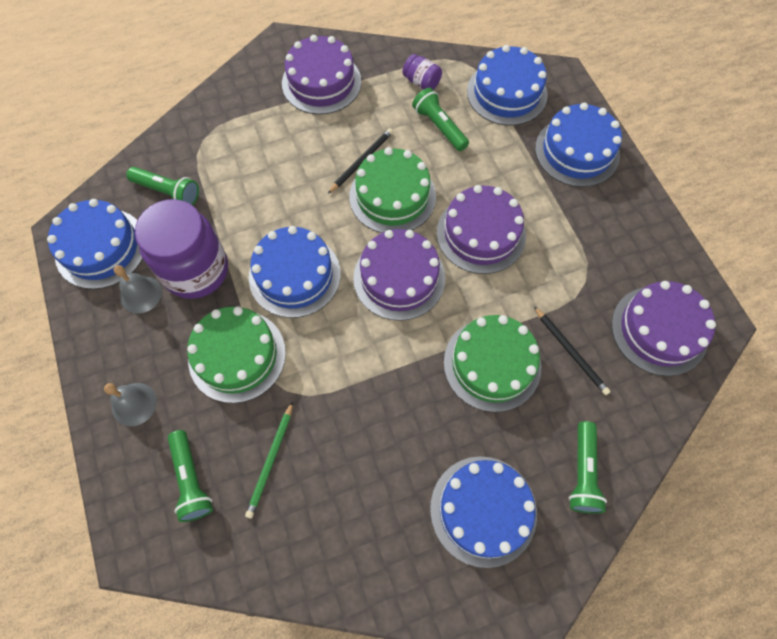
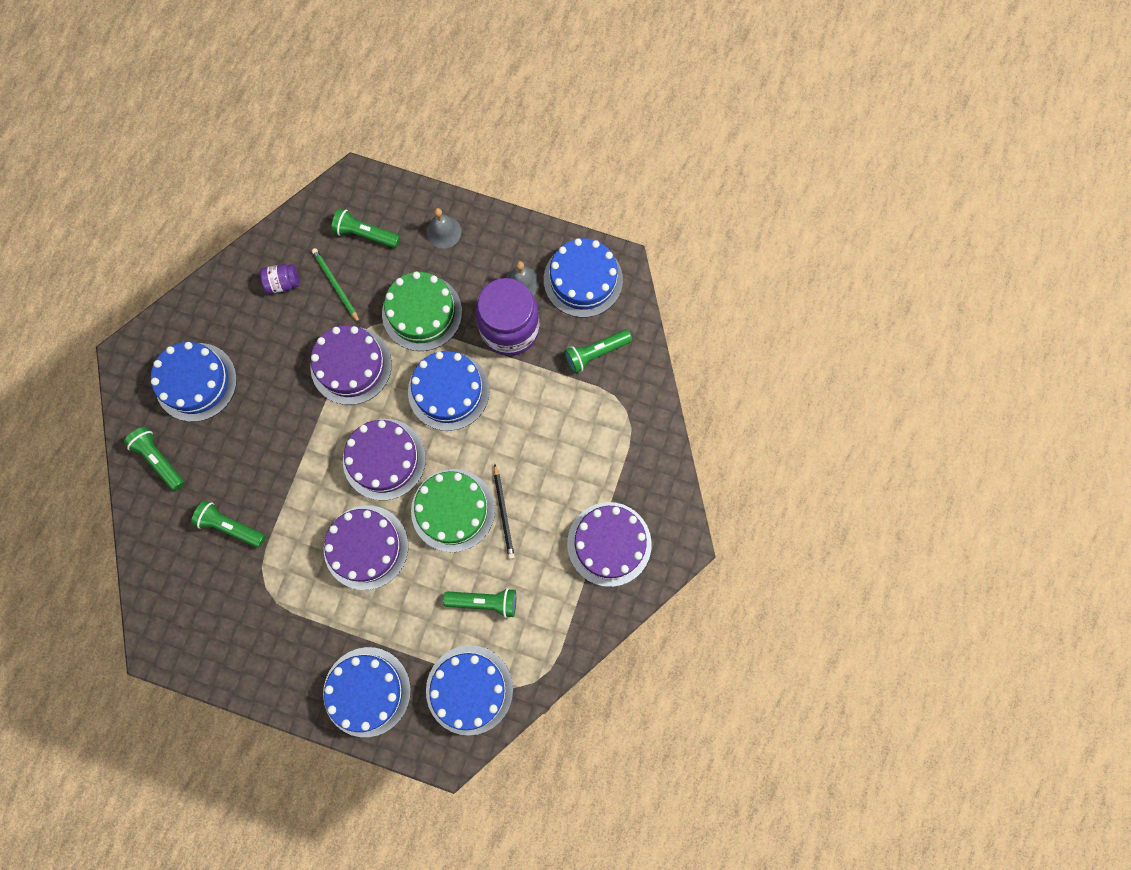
camera: 130 degrees right, 10 degrees up
purple jar [403,54,442,90] -> purple jar moved to [260,264,299,294]
green cake [444,315,541,412] -> none
black pencil [534,307,611,395] -> green flashlight [191,500,266,548]
purple cake [611,281,716,376] -> purple cake moved to [310,325,392,405]

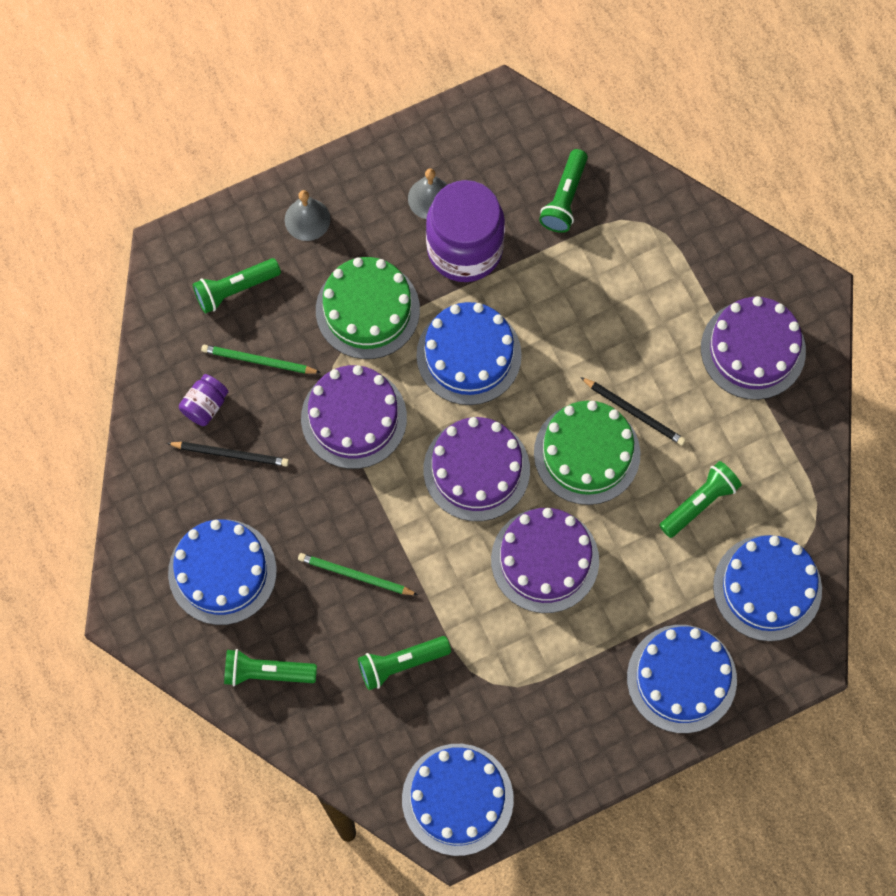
camera: 45 degrees left, 5 degrees down
blue cake [544,238,623,318] -> blue cake moved to [402,744,514,856]
none -> black pencil [167,442,289,466]
none -> green pencil [298,553,418,595]

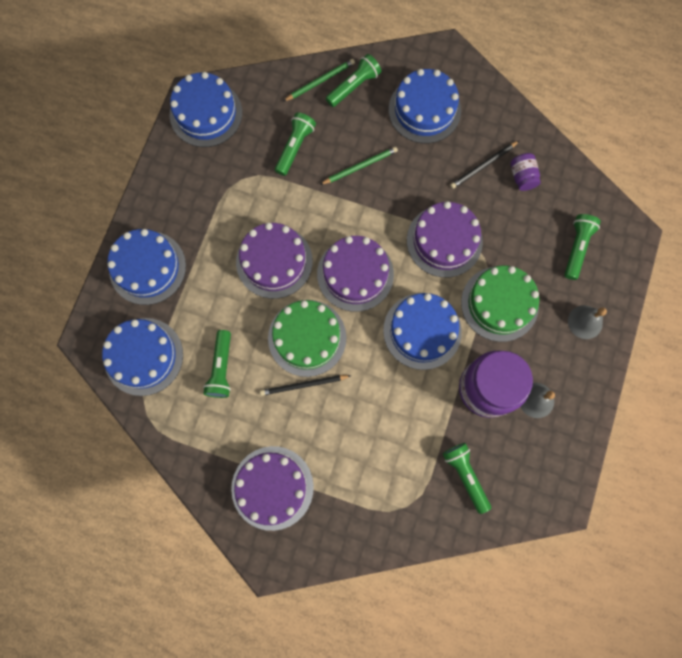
camera: 135 degrees right, 5 degrees up
green pencil [201,345,321,373] -> green pencil moved to [284,59,355,101]

